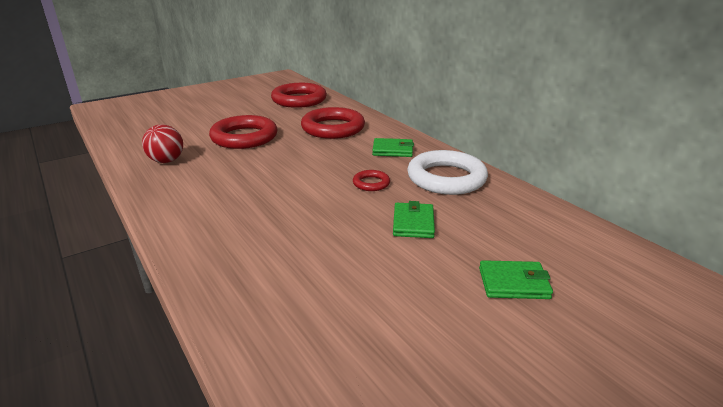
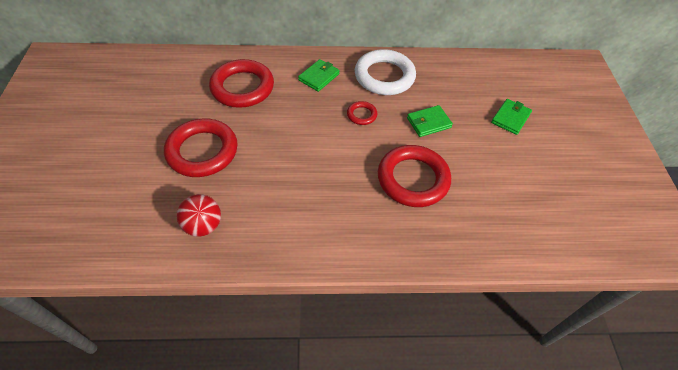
camera: 60 degrees left, 25 degrees up
red ring [271,83,327,108] -> red ring moved to [378,145,451,207]
green wallet [393,201,435,238] -> green wallet turned 60 degrees counterclockwise [407,105,453,137]

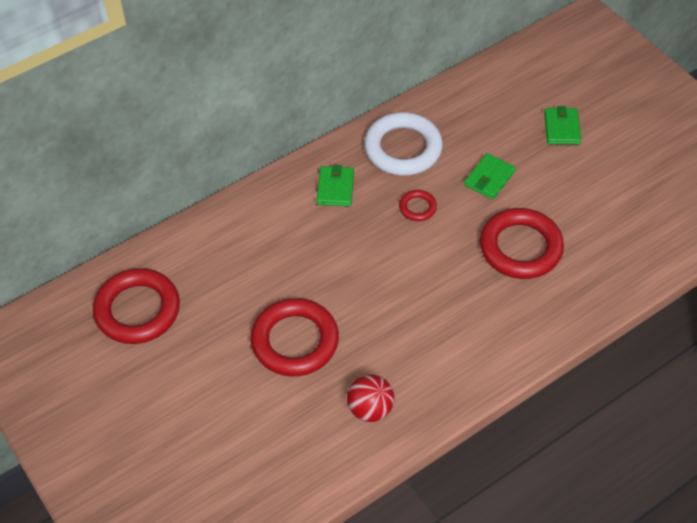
camera: 30 degrees left, 0 degrees up
red ring [209,59,274,108] -> red ring moved to [93,268,180,344]

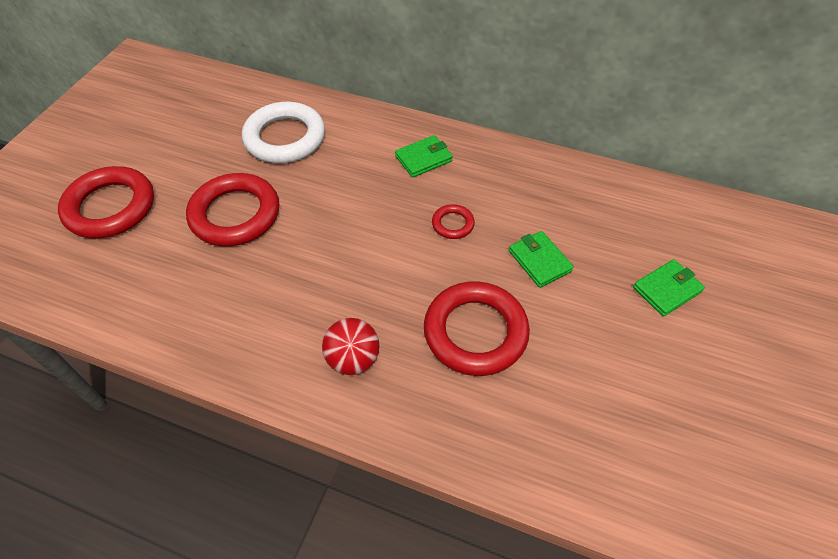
camera: 55 degrees right, 0 degrees up
red ring [93,268,180,344] -> red ring moved to [58,166,154,239]
red ball [347,374,394,422] -> red ball moved to [322,318,379,375]
white ring [364,112,443,176] -> white ring moved to [242,102,325,163]
green wallet [464,153,516,200] -> green wallet turned 60 degrees clockwise [509,231,574,288]

